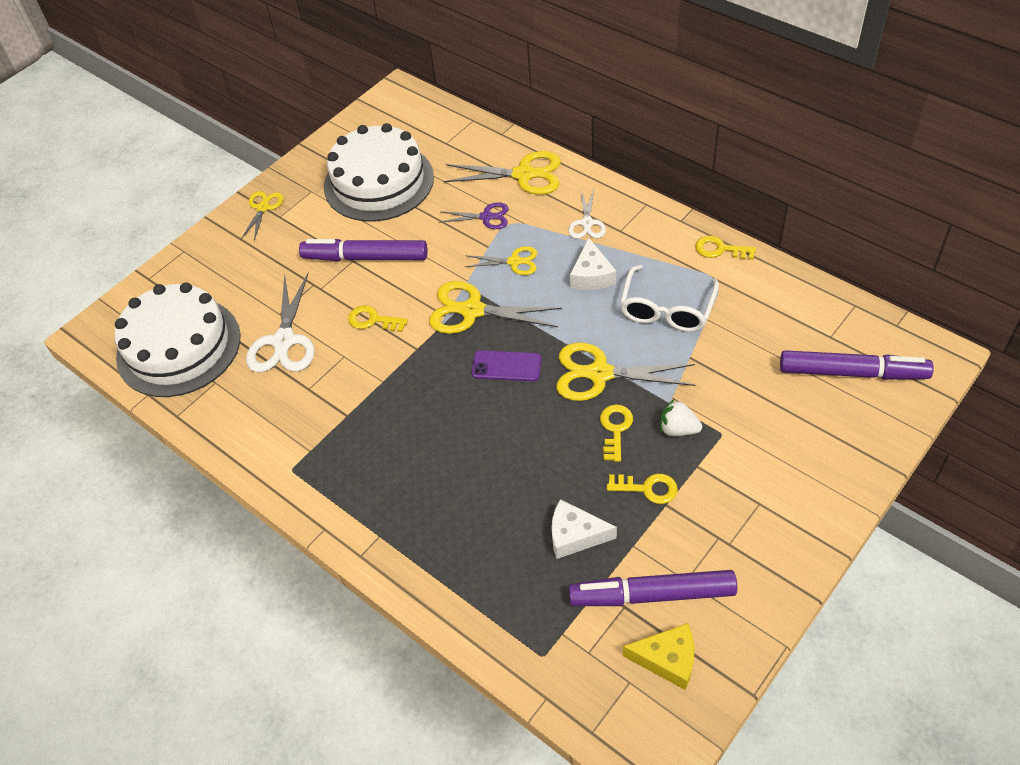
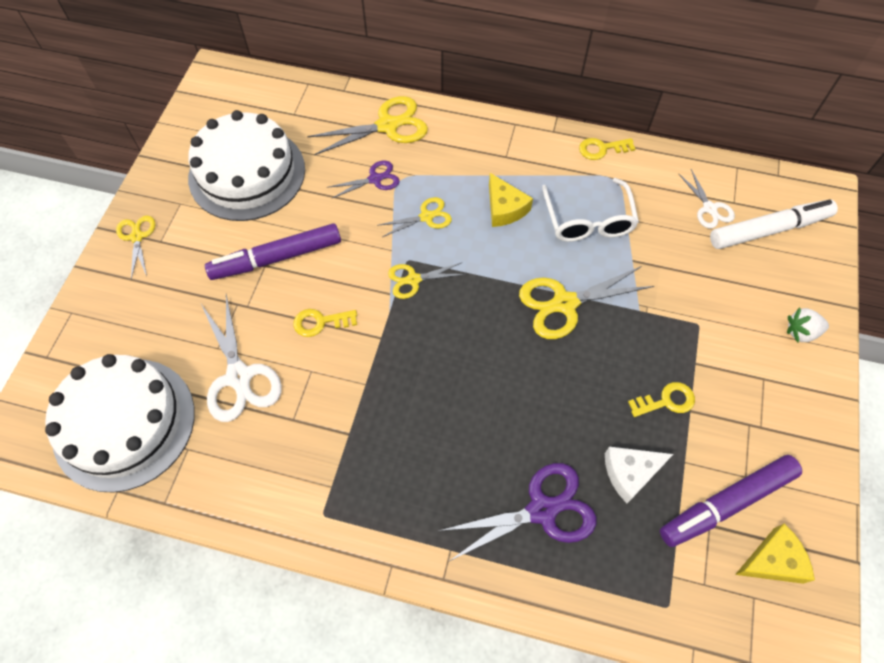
camera: 30 degrees left, 10 degrees up
yellow scissors [429,281,562,334] -> yellow scissors [388,262,466,299], size x0.58
purple phone [472,350,541,381] -> none
white scissors [568,190,606,239] -> white scissors moved to [679,169,735,229]
white cheese [570,237,616,290] -> yellow cheese [489,173,533,227]
yellow key [600,404,633,462] -> none
white strawberry [660,399,702,436] -> white strawberry moved to [787,308,829,342]
purple marker [780,350,934,380] -> white marker [710,199,838,249]
none -> purple scissors [439,463,596,562]

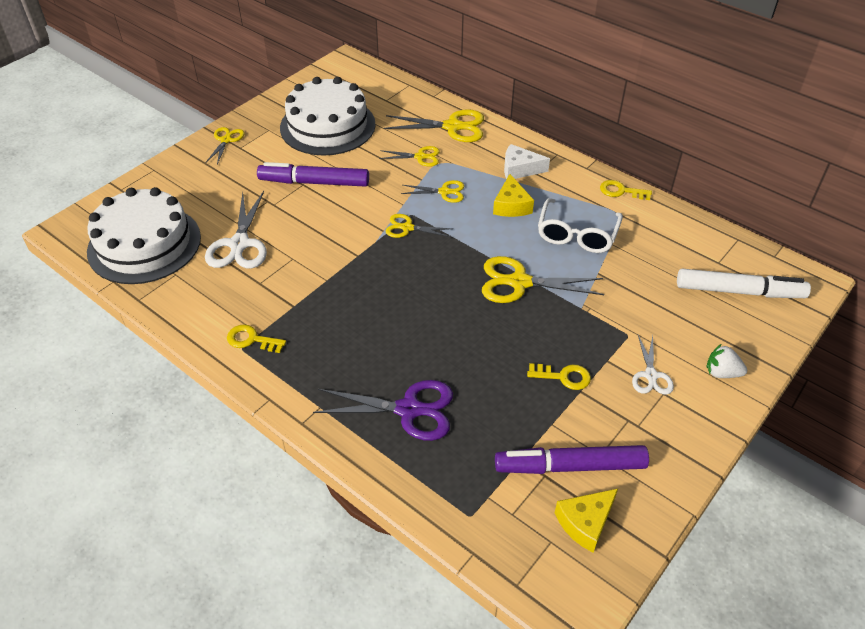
camera: 25 degrees right, 15 degrees down
yellow key [293,309,357,337] -> yellow key moved to [227,324,286,353]
purple scissors [327,161,400,199] -> yellow scissors [379,146,440,167]
white cheese [605,447,673,503] -> white cheese moved to [504,144,550,179]
white scissors [679,169,735,229] -> white scissors moved to [632,335,674,395]
yellow cheese [735,523,815,584] -> yellow cheese turned 135 degrees clockwise [555,489,618,553]

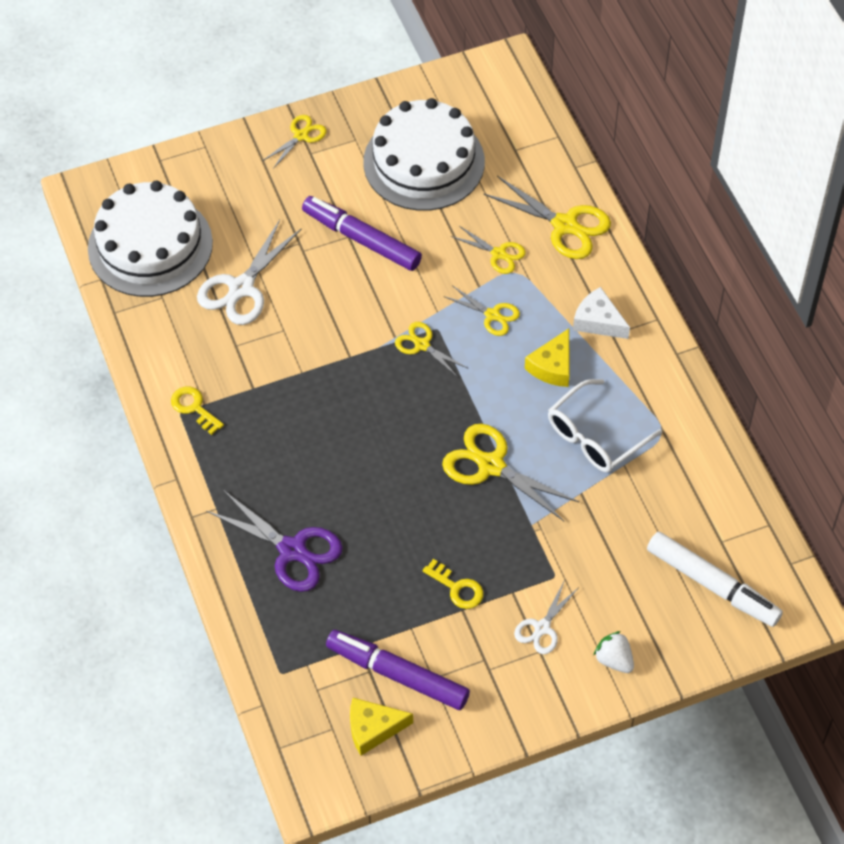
camera: 30 degrees right, 10 degrees up
yellow key [600,180,652,200] -> none

